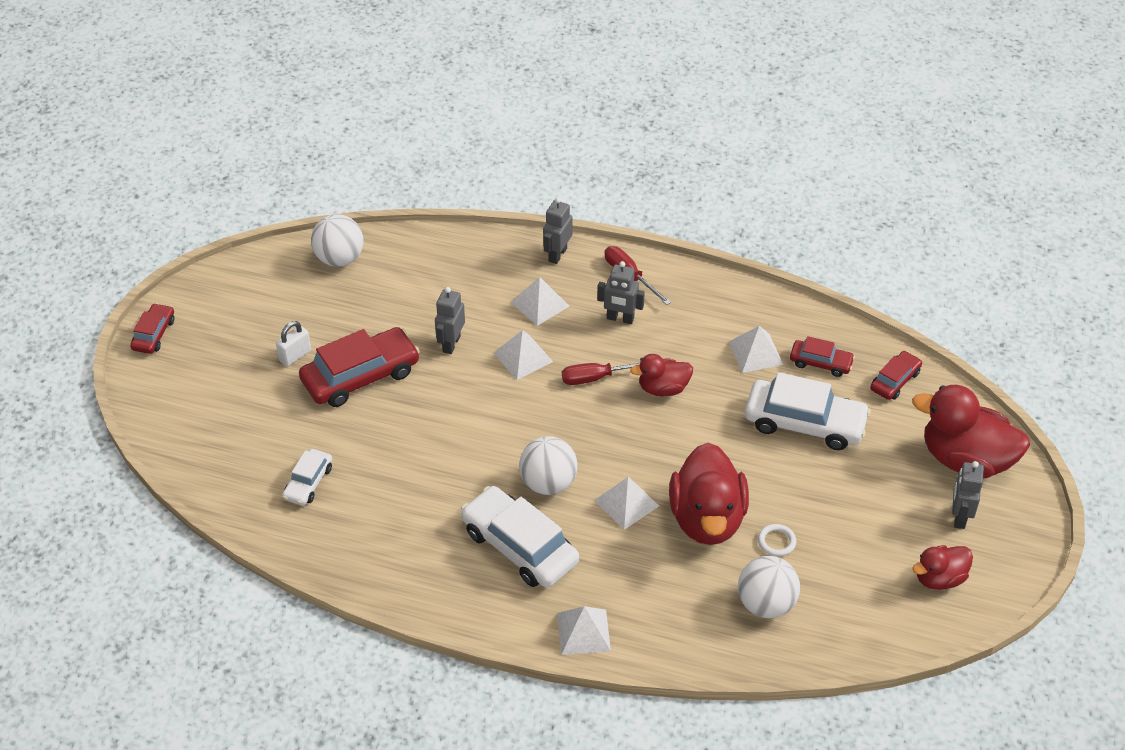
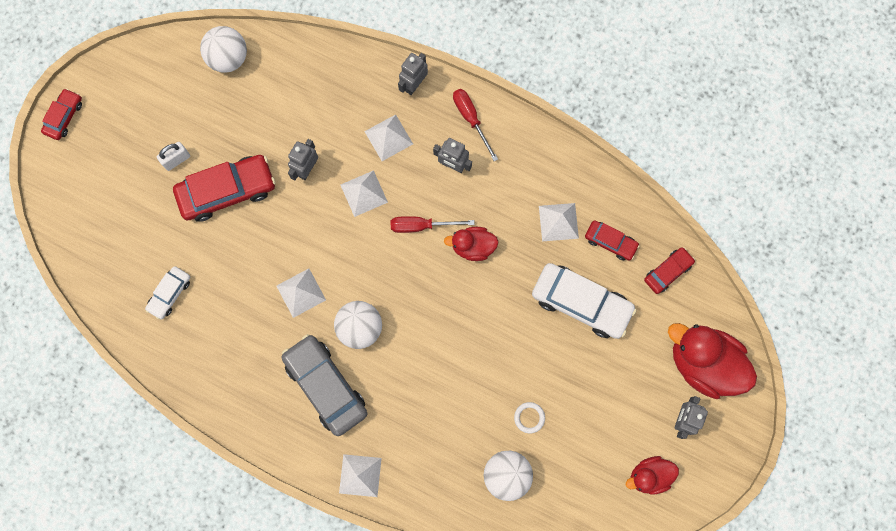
camera: 10 degrees right, 30 degrees up
white car [461,486,579,588] -> grey car [281,334,367,436]
white pyramid [594,477,659,530] -> white pyramid moved to [276,268,326,318]
red duck [669,443,749,545] -> none

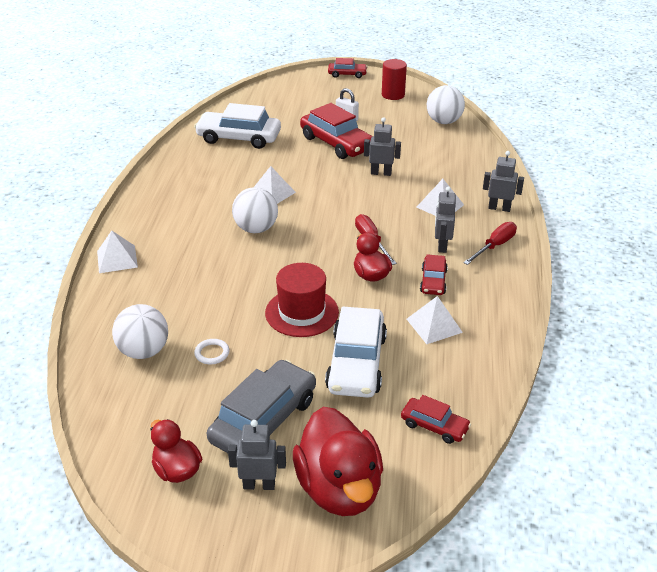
camera: 70 degrees right, 40 degrees down
white car [145,266,190,320] -> white car [194,103,281,149], size x1.87
grey car [281,334,367,436] -> grey car moved to [207,360,316,453]
white pyramid [341,170,388,217] -> none
red car [585,220,640,261] -> red car moved to [420,254,448,295]
red duck [668,323,757,399] -> red duck turned 150 degrees clockwise [293,407,383,516]
none -> red hat [265,263,339,337]
none -> red cylinder [382,59,407,100]

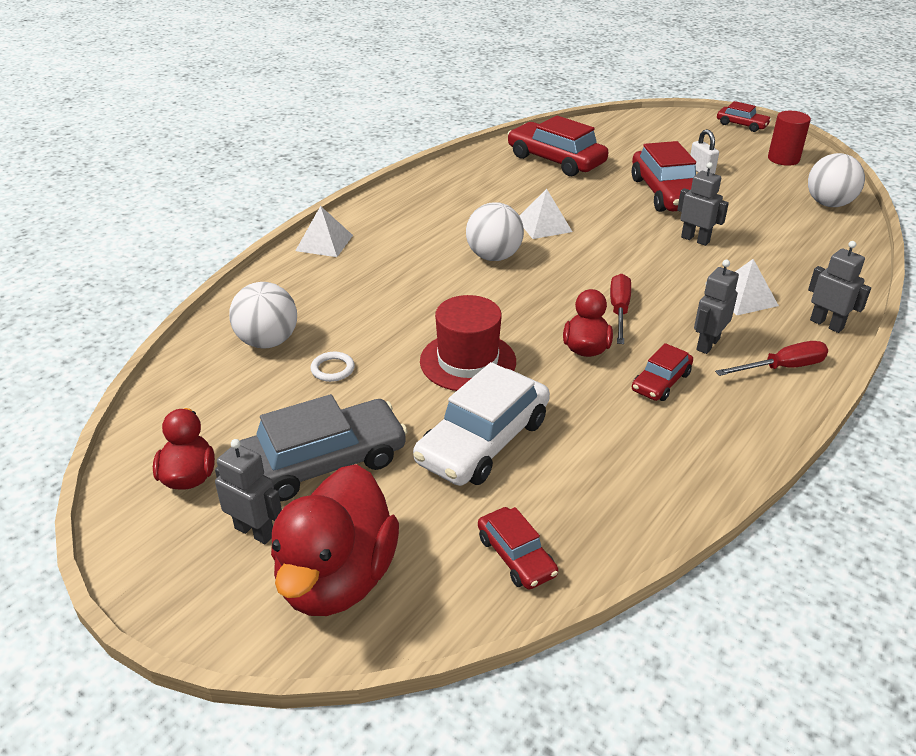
camera: 30 degrees right, 0 degrees up
white car [194,103,281,149] -> red car [508,115,609,176]
white pyramid [407,296,463,344] -> none

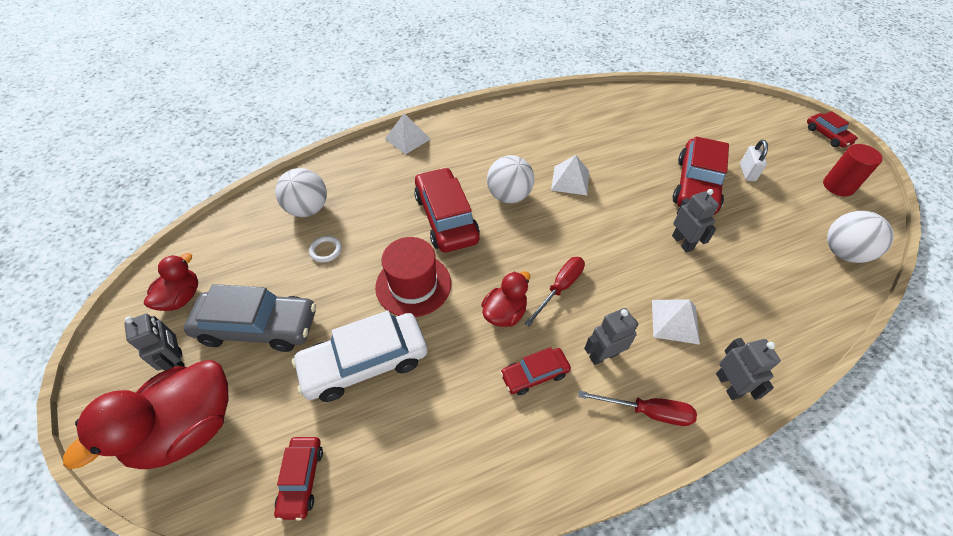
camera: 30 degrees right, 15 degrees up
red car [508,115,609,176] -> red car moved to [414,167,480,252]

